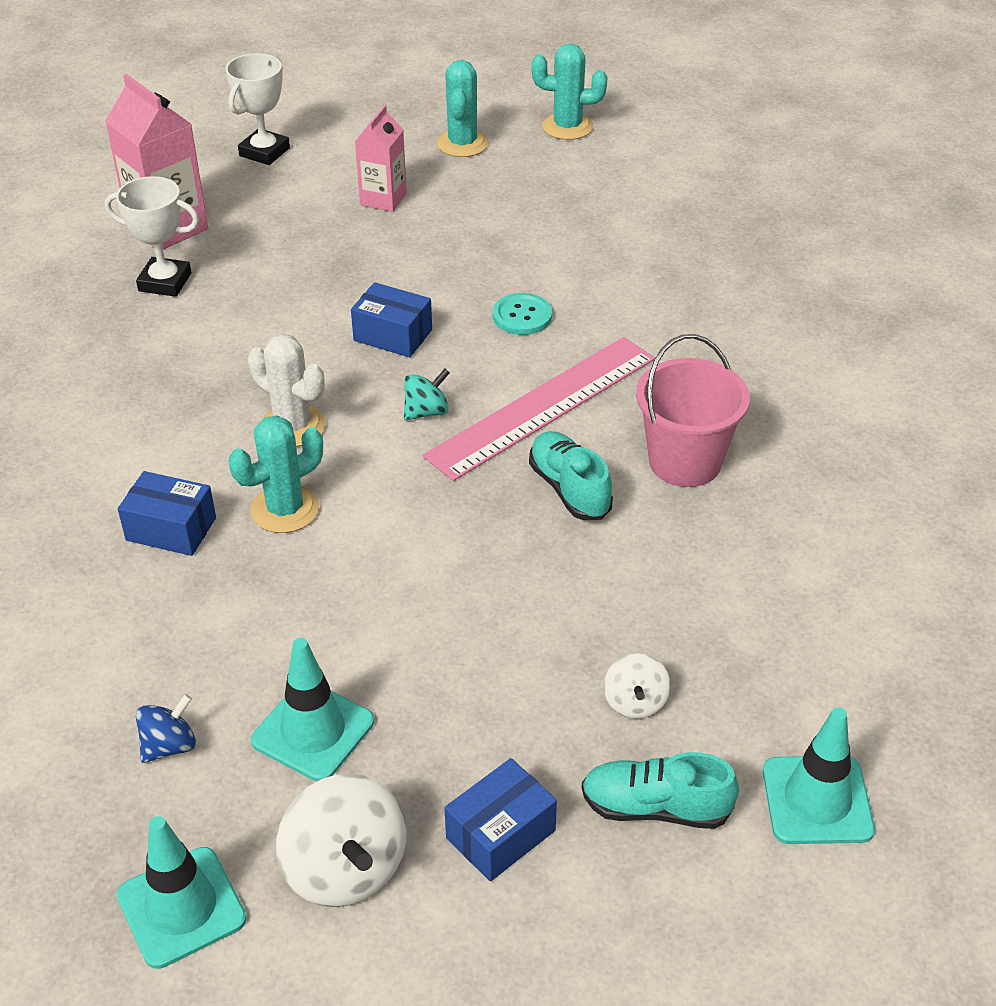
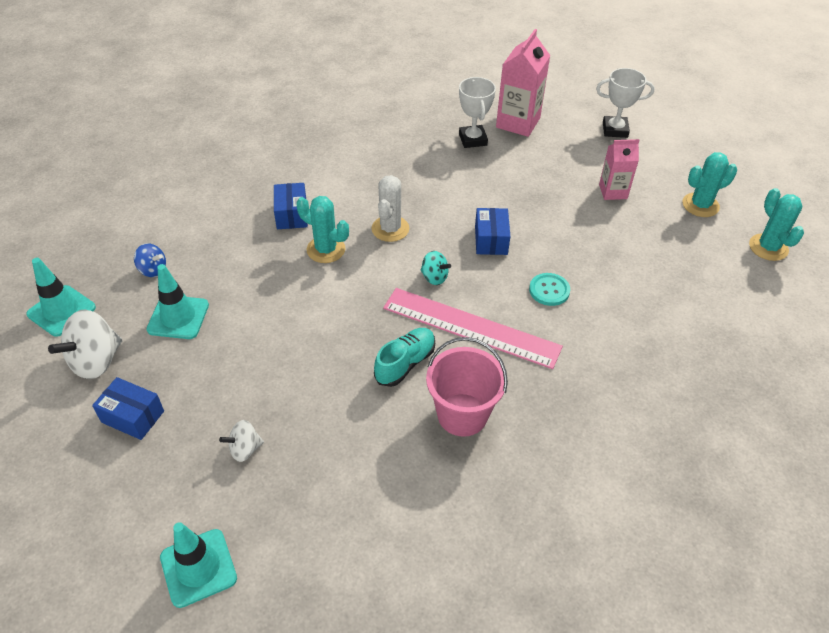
camera: 65 degrees right, 5 degrees up
turquoise shoe [582,752,739,829] -> none

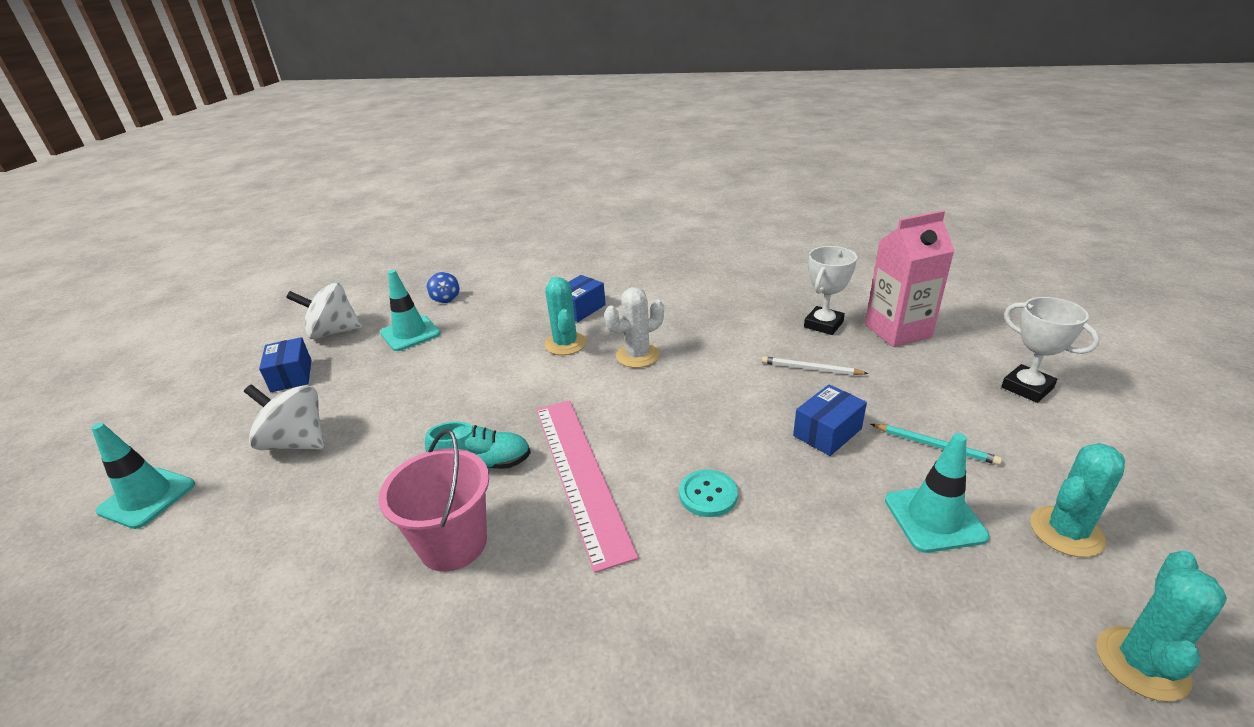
camera: 50 degrees right, 15 degrees down
turquoise traffic cone [26,258,96,337] -> turquoise traffic cone moved to [885,433,989,553]
white spinning top [219,420,264,462] -> white spinning top [244,384,324,450], size x1.81
turquoise spinning top [420,251,451,285] -> none
blue box [475,208,510,255] -> blue box moved to [793,384,867,456]
pink carton [599,139,640,200] -> turquoise pencil [871,424,1002,465]
turquoise cactus [682,152,737,217] -> turquoise cactus turned 60 degrees counterclockwise [1030,443,1125,557]
none -> white pencil [762,356,869,375]

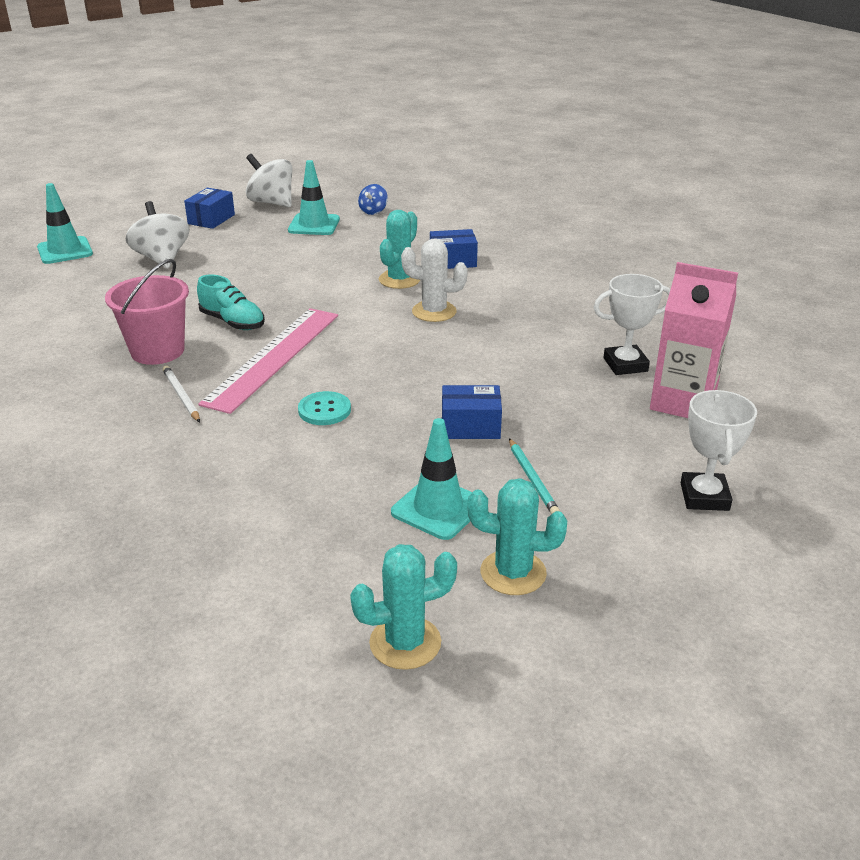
camera: 40 degrees right, 0 degrees up
white pencil [762,356,869,375] -> white pencil moved to [162,366,200,422]

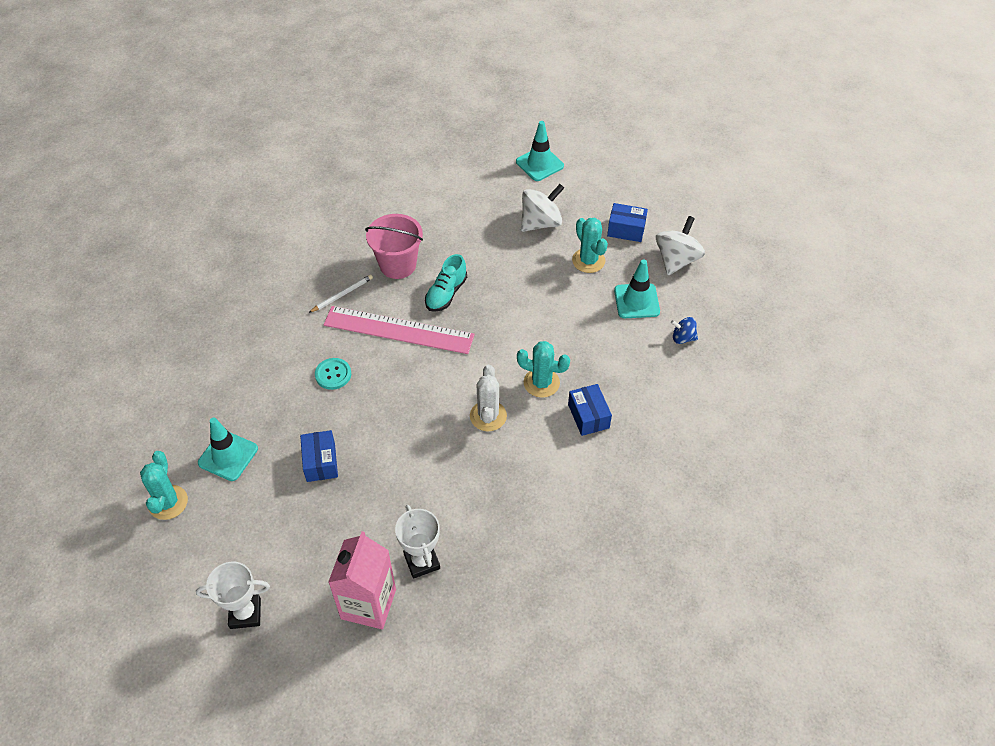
camera: 80 degrees right, 20 degrees up
turquoise cactus [350,544,457,670] -> turquoise cactus moved to [572,218,608,273]
turquoise pencil [509,438,560,514] -> none

